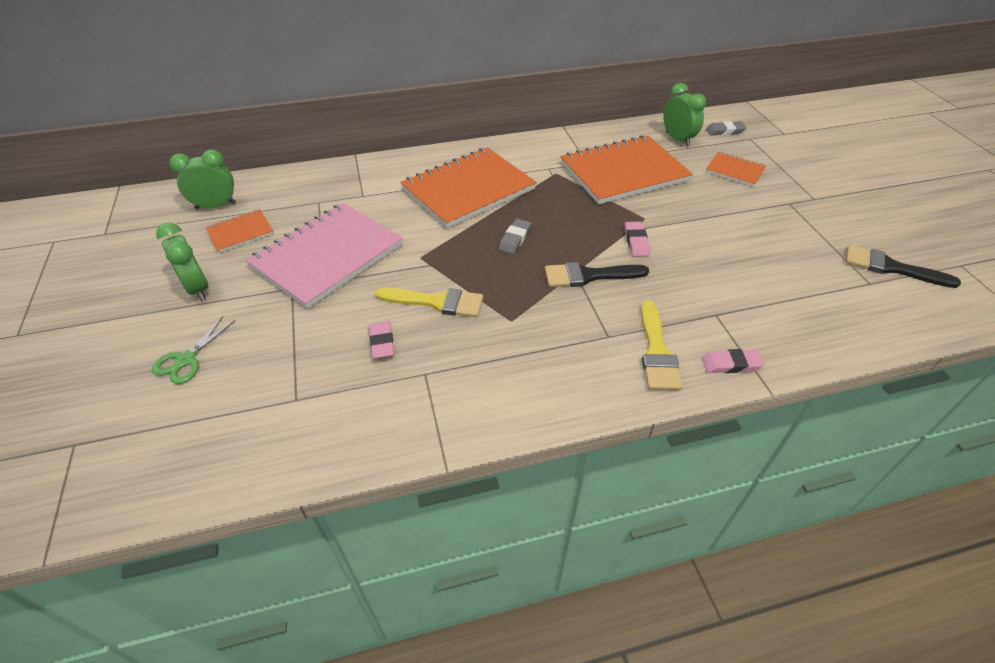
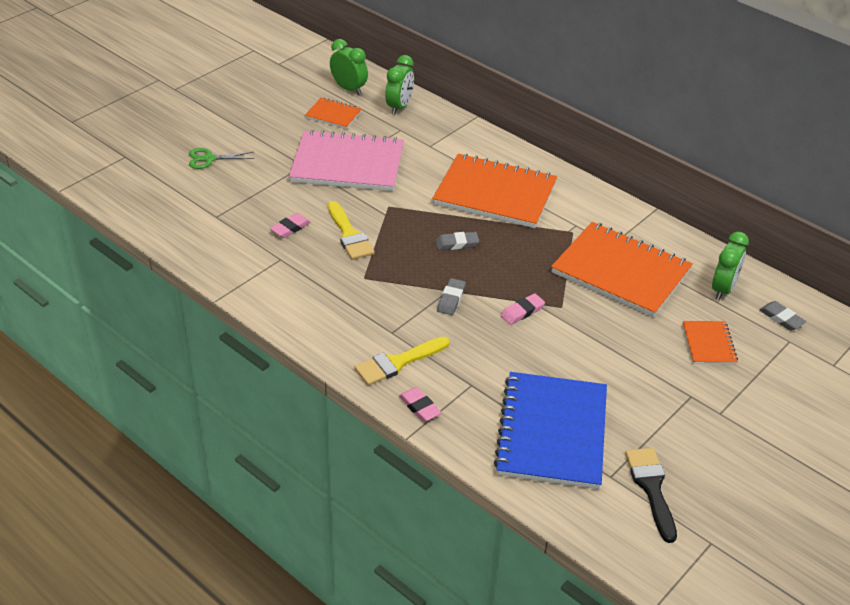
camera: 55 degrees right, 5 degrees down
green clock [156,223,208,301] -> green clock moved to [385,55,414,115]
black brush [545,262,649,287] -> grey eraser [437,278,466,315]
none -> blue notebook [494,372,607,489]

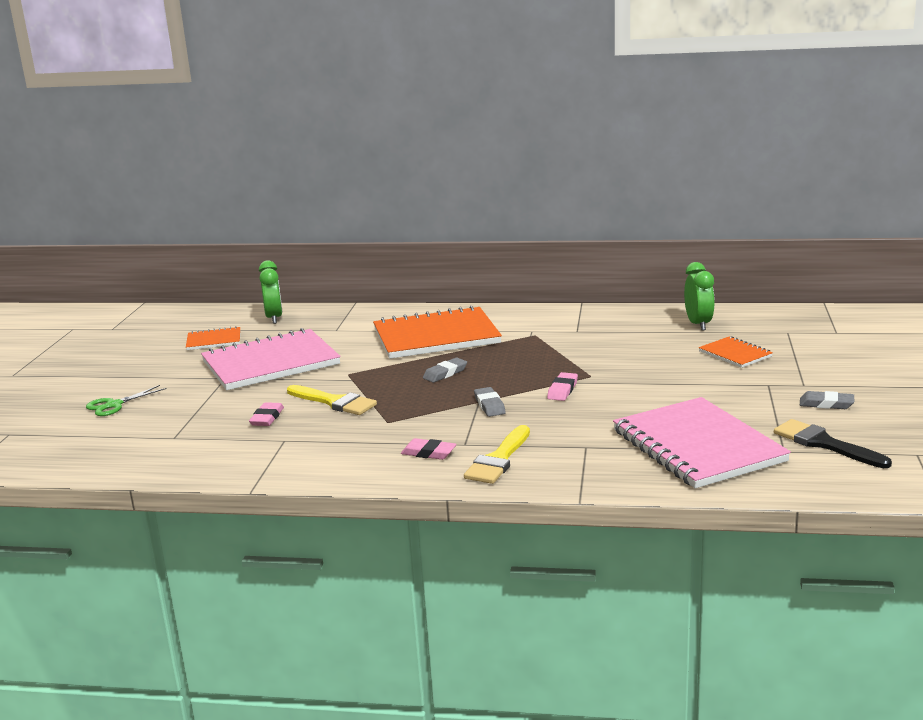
camera: 30 degrees left, 20 degrees down
green clock [330,39,368,95] -> none
pink eraser [399,387,442,422] -> pink eraser moved to [401,438,456,460]
blue notebook [494,372,607,489] -> pink notebook [613,397,791,488]
orange notebook [551,222,693,317] -> none
grey eraser [759,301,806,331] -> grey eraser moved to [800,391,855,409]

